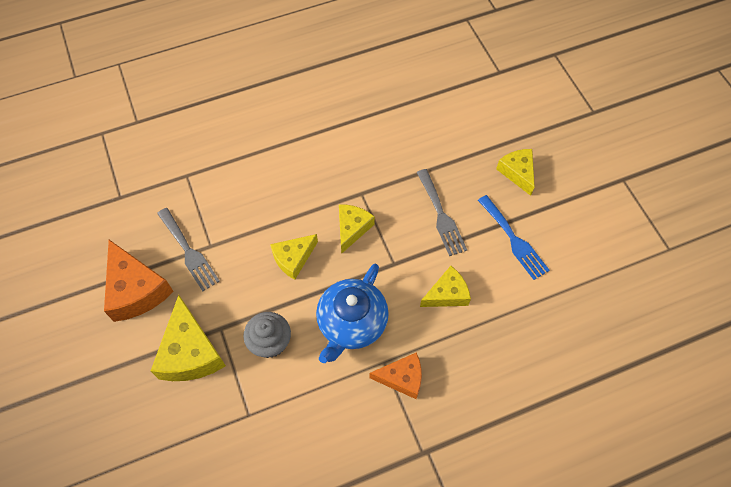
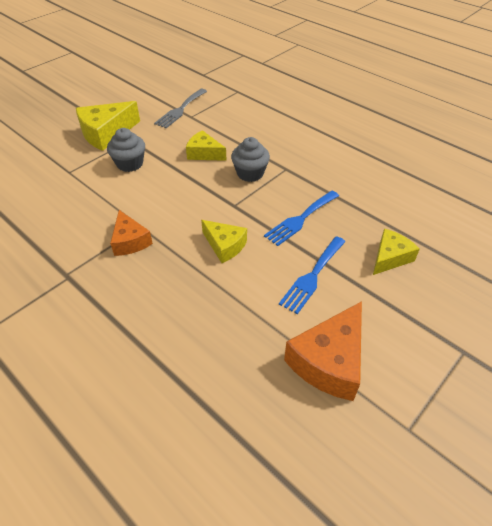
camera: 65 degrees right, 15 degrees down
orange cheese [104,240,174,322] -> orange cheese moved to [284,301,362,401]
blue teapot [316,264,389,363] -> none
yellow cheese [339,204,375,254] -> grey cupcake [231,137,270,182]
grey fork [416,169,467,256] -> blue fork [264,191,339,246]

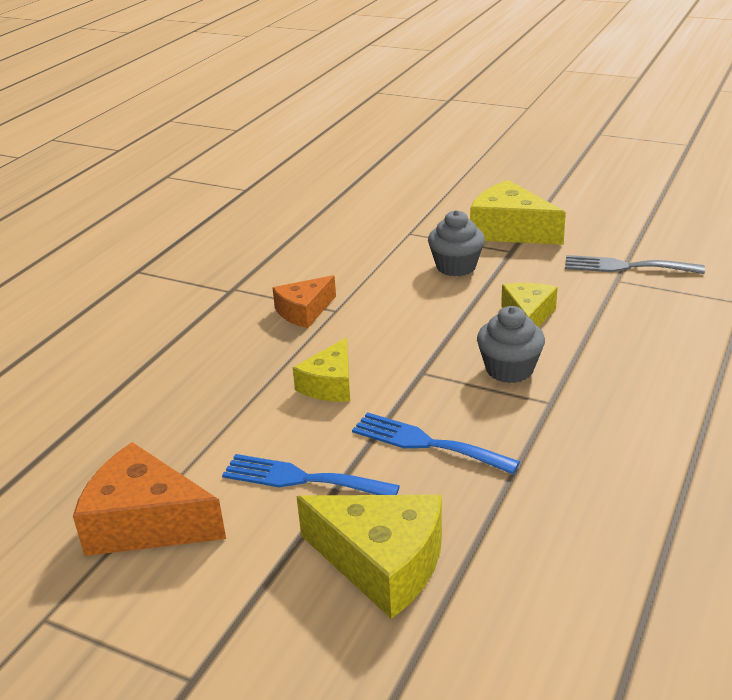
camera: 75 degrees right, 15 degrees down
yellow cheese [373,229,420,275] -> yellow cheese [296,495,442,619], size x1.59

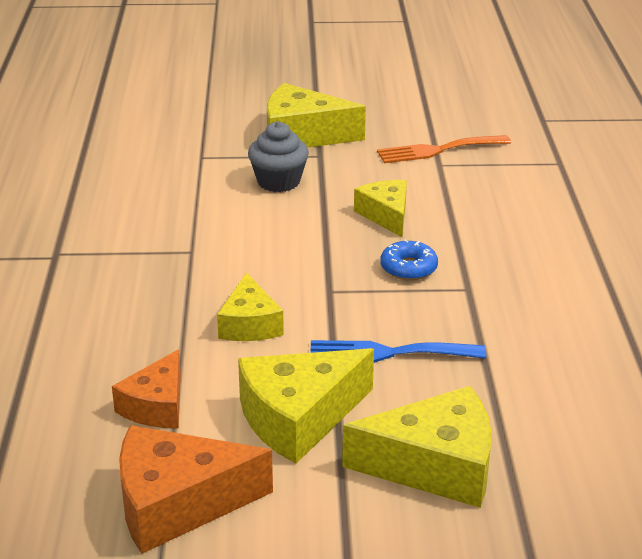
camera: 30 degrees left, 0 degrees up
blue fork [222,454,400,495] -> yellow cheese [238,348,374,464]
orange cheese [272,275,336,328] -> orange cheese moved to [112,350,181,428]
grey cupcake [477,306,545,383] -> blue donut [380,240,438,280]
grey fork [565,255,705,274] -> orange fork [377,135,511,163]

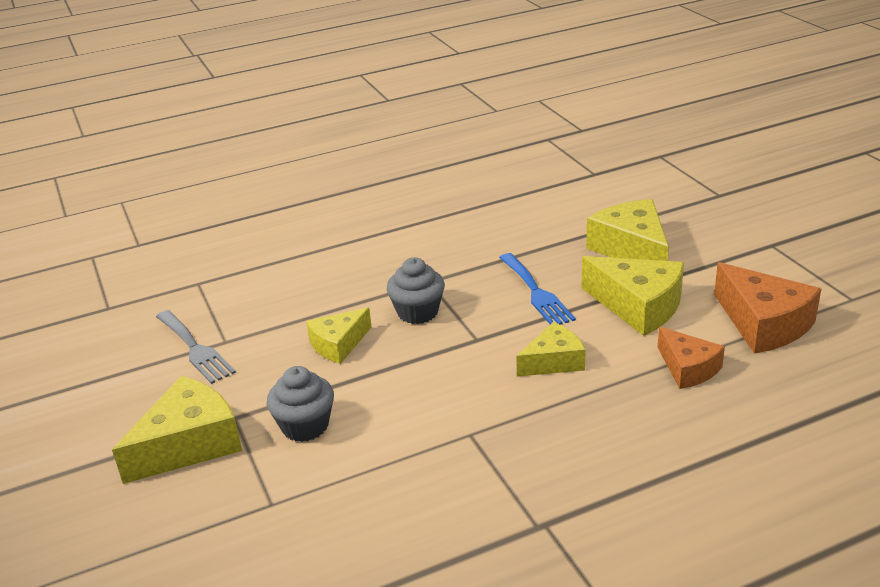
camera: 110 degrees left, 0 degrees up
orange cheese [112,350,181,428] -> orange cheese turned 60 degrees clockwise [658,327,725,389]
yellow cheese [267,83,366,148] -> yellow cheese turned 120 degrees counterclockwise [112,376,242,484]
orange fork [377,135,511,163] -> grey fork [156,310,236,384]
blue donut [380,240,438,280] -> grey cupcake [387,258,445,324]

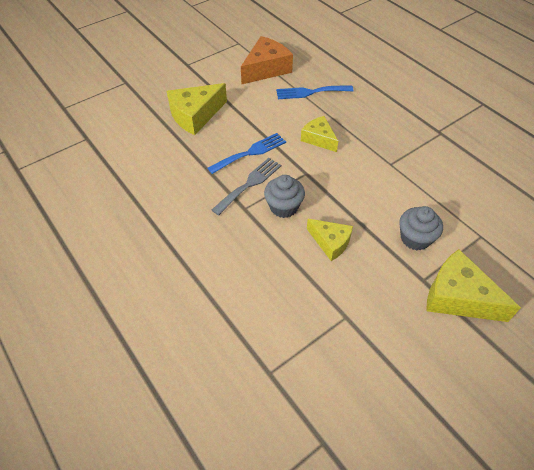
camera: 105 degrees left, 20 degrees up
grey fork [156,310,236,384] -> grey fork moved to [212,158,281,215]
yellow cheese [582,256,684,336] -> none
orange cheese [658,327,725,389] -> blue fork [276,85,353,99]

